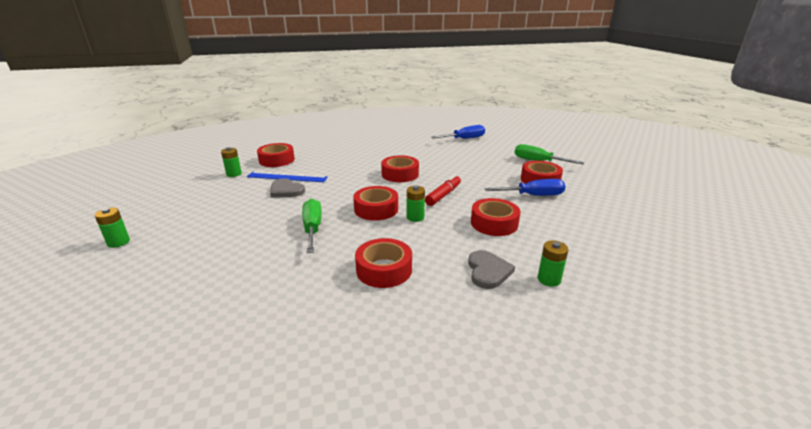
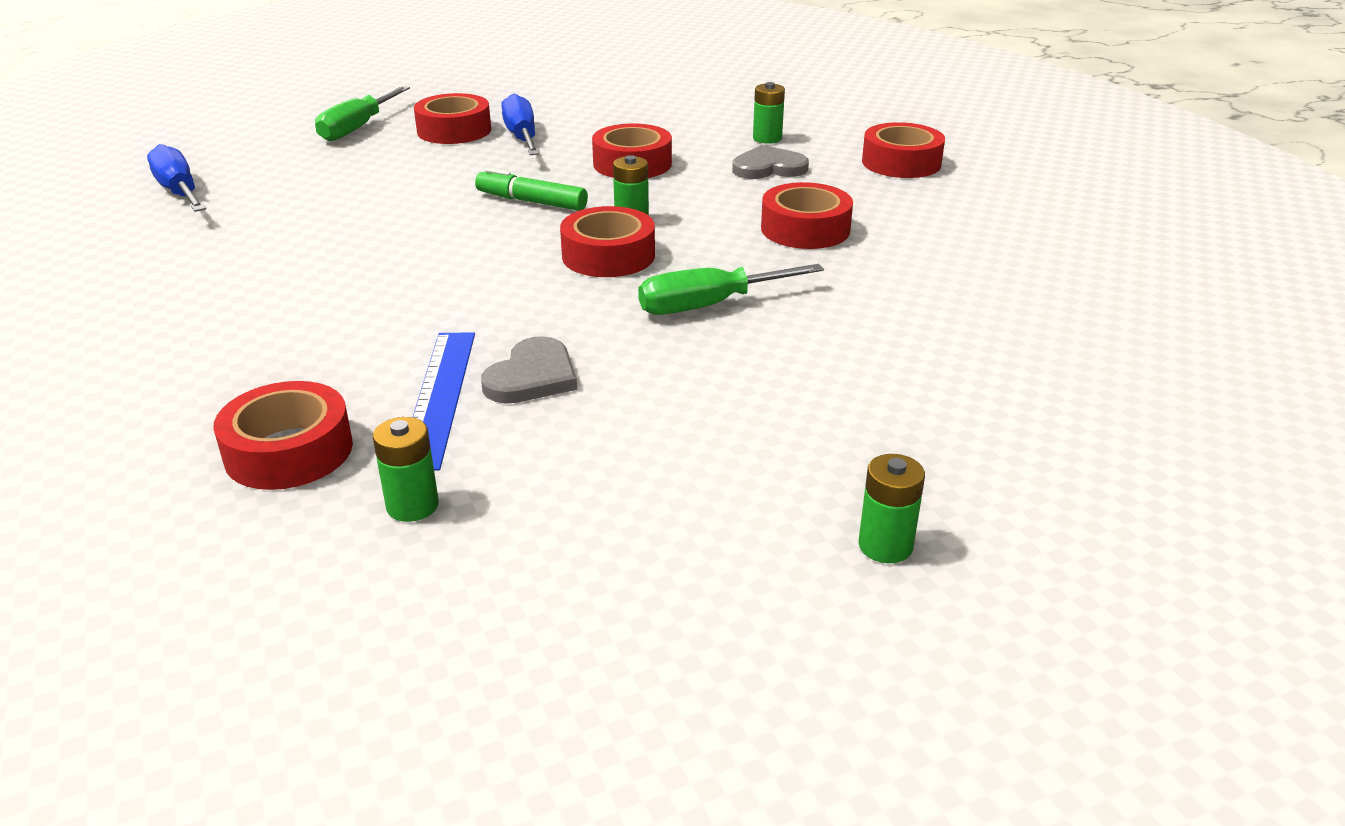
camera: 100 degrees left, 5 degrees up
red tape [381,155,419,182] -> red tape moved to [862,122,945,178]
red marker [425,175,461,206] -> green marker [475,168,588,211]

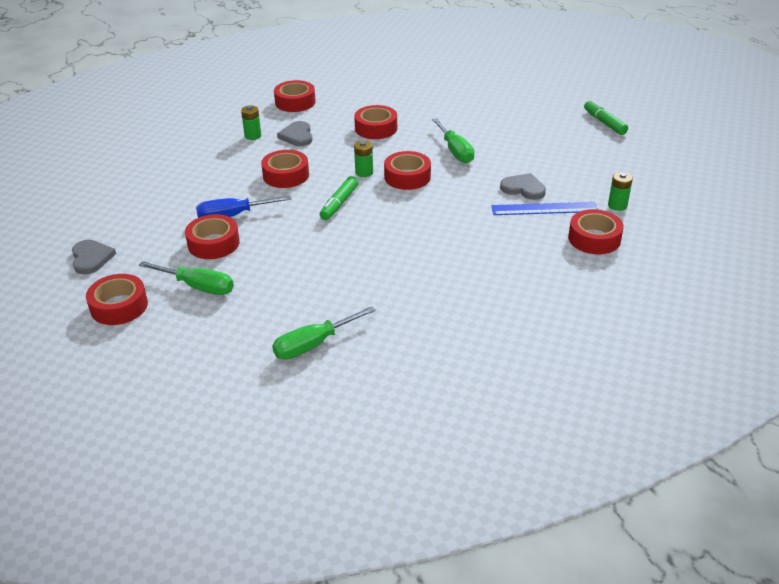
camera: 90 degrees left, 5 degrees up
blue screwdriver [147,144,206,212] -> green screwdriver [272,306,376,360]
green battery [858,454,925,563] -> green marker [584,100,628,135]
none -> grey heart [72,240,116,275]
none -> red tape [86,274,148,325]

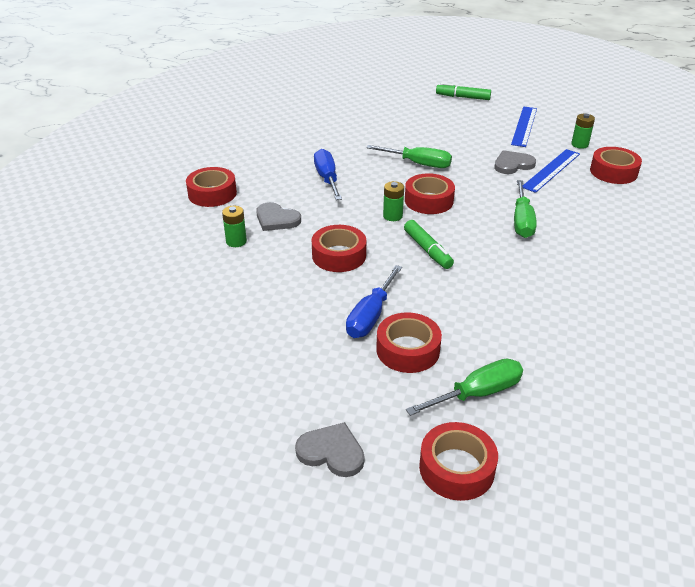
camera: 50 degrees left, 0 degrees up
green screwdriver [272,306,376,360] -> green screwdriver moved to [514,180,537,238]
red tape [354,105,397,139] -> blue screwdriver [314,149,342,200]
none -> blue ruler [511,106,537,147]

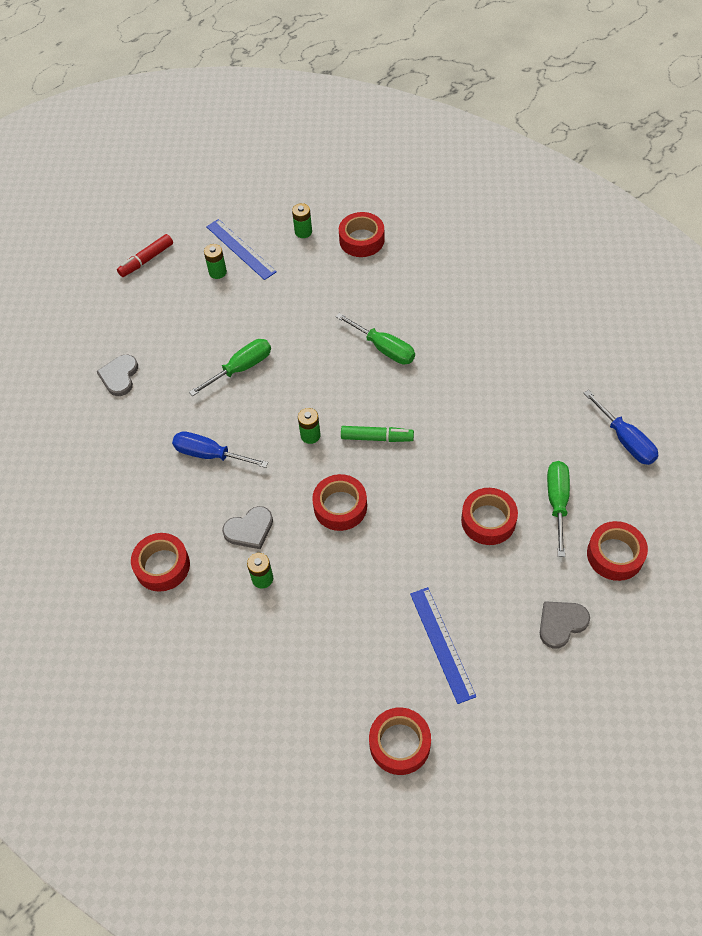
camera: 55 degrees left, 20 degrees up
blue screwdriver [346,265,402,338] -> blue screwdriver moved to [584,390,658,465]
red tape [405,173,455,214] -> red tape moved to [369,708,431,775]
green marker [436,83,491,100] -> red marker [117,234,173,277]
grey heart [494,150,536,174] -> grey heart moved to [97,354,138,396]
blue ruler [523,149,580,193] -> blue ruler moved to [410,587,476,704]
none -> green battery [204,244,227,279]

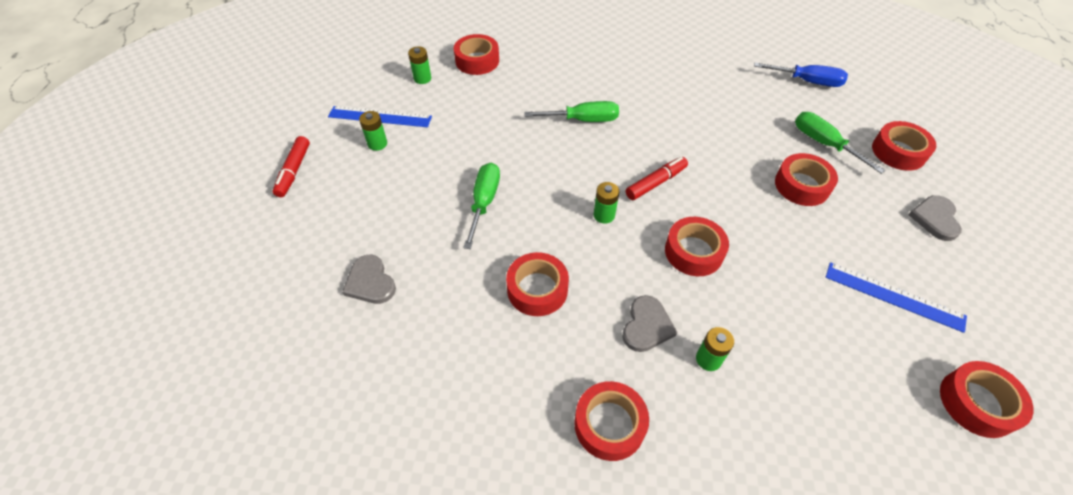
camera: 45 degrees left, 5 degrees down
blue screwdriver [172,431,268,468] -> red tape [506,252,569,316]
green marker [341,426,414,442] -> red marker [626,157,688,200]

